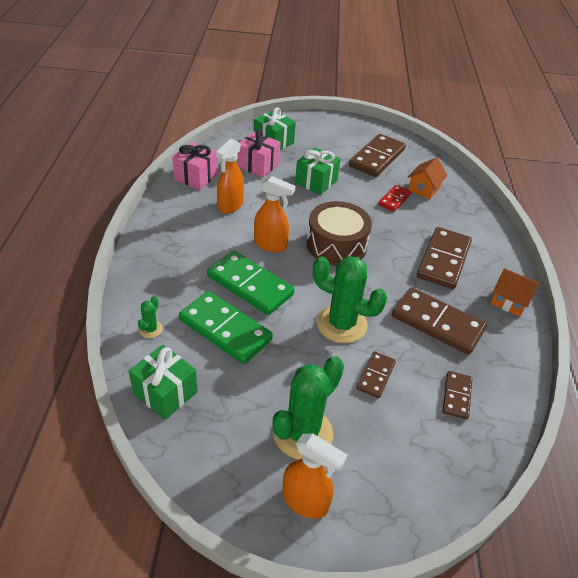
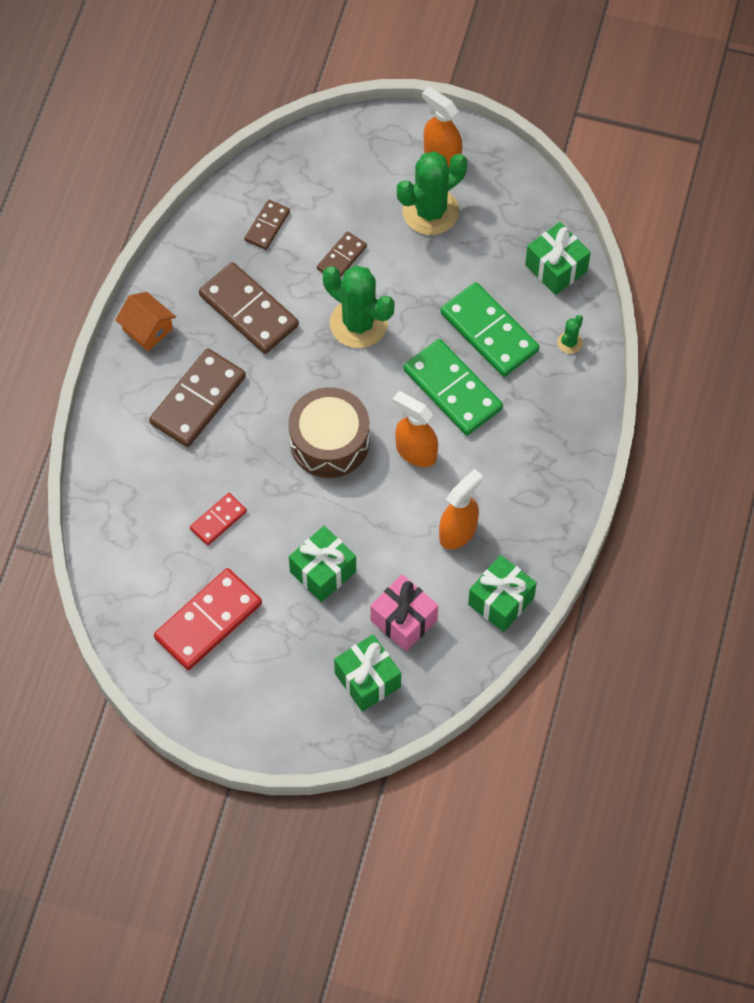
camera: 165 degrees left, 20 degrees up
pink gift [172,142,218,190] -> green gift [468,555,537,632]
brown domino [349,134,406,177] -> red domino [154,568,262,670]
orange house [408,157,448,199] -> none

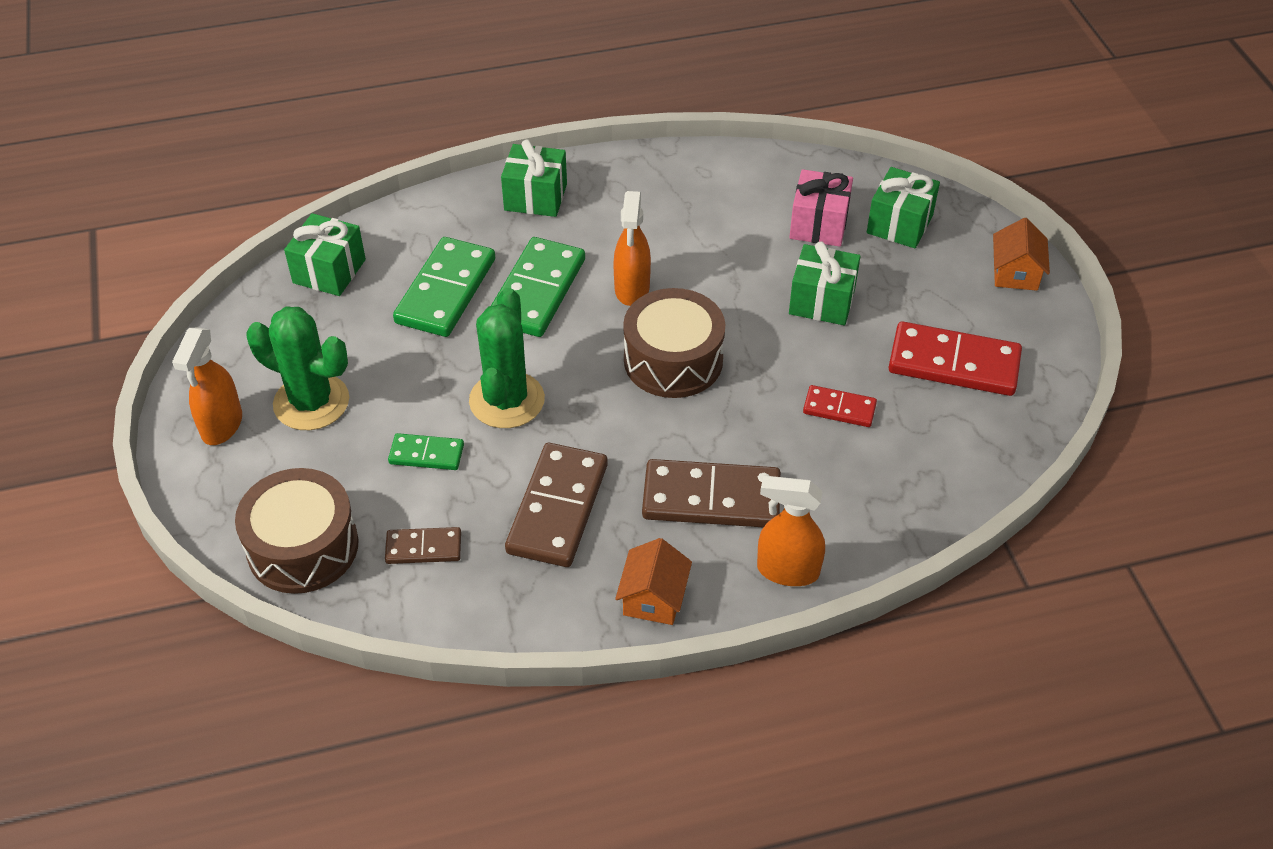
camera: 120 degrees left, 15 degrees down
brown domino [317,232,367,278] -> green domino [388,433,464,470]
orange spray bottle [439,469,483,550] -> orange spray bottle moved to [757,476,825,586]
green gift [468,555,537,632] -> green gift moved to [501,139,567,217]
green cactus [557,315,583,354] -> none
none -> brown drum [235,468,359,594]
none -> orange house [993,218,1050,291]

